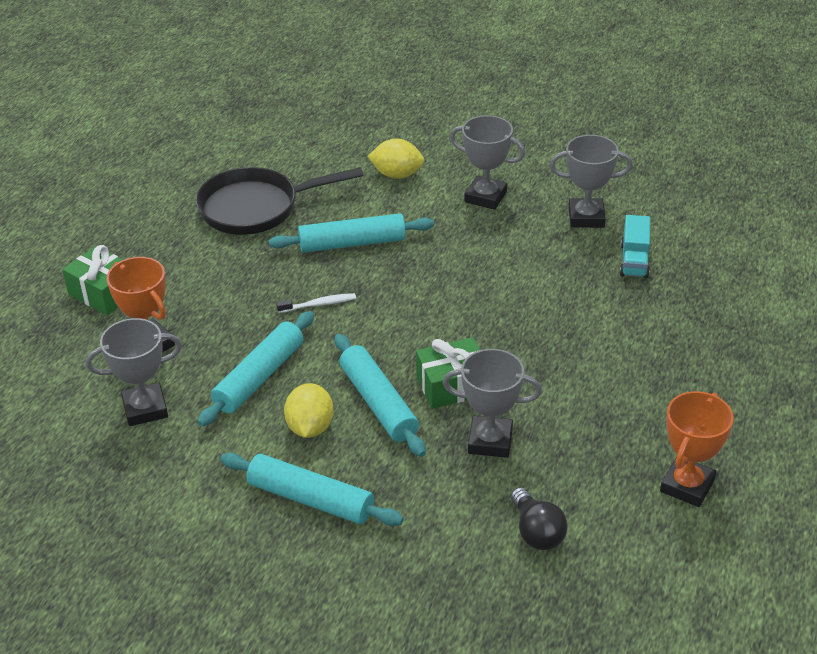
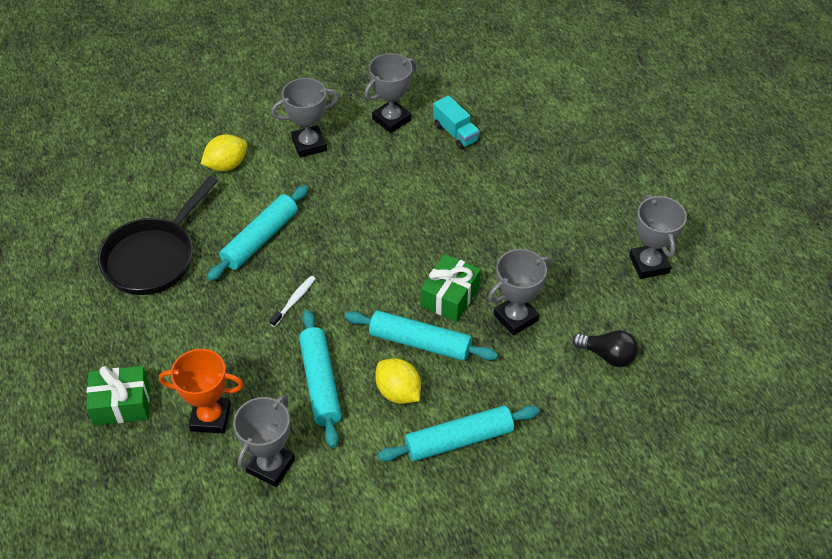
camera: 45 degrees left, 10 degrees up
orange trophy [660,391,734,507] -> grey trophy [629,194,687,279]

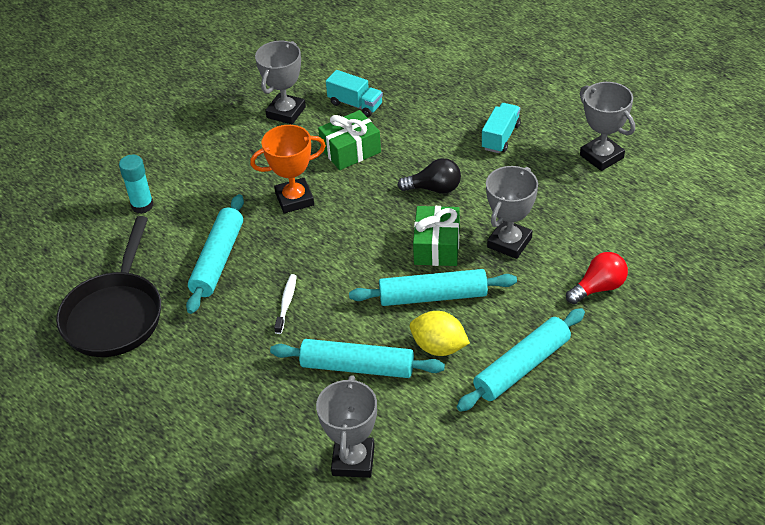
camera: 20 degrees left, 5 degrees down
green gift [86,366,149,426] -> green gift moved to [318,110,381,170]
orange trophy [159,349,244,434] -> orange trophy moved to [250,125,326,213]
yellow lemon [201,134,247,171] -> turquoise glue stick [119,155,154,214]
grey trophy [271,78,339,158] -> none
turquoise rolling pin [299,310,342,448] -> turquoise rolling pin turned 45 degrees counterclockwise [270,339,445,378]
black light bulb [572,330,638,367] -> black light bulb moved to [397,158,461,194]
none -> turquoise truck [482,103,521,153]
none -> red light bulb [566,252,628,304]

